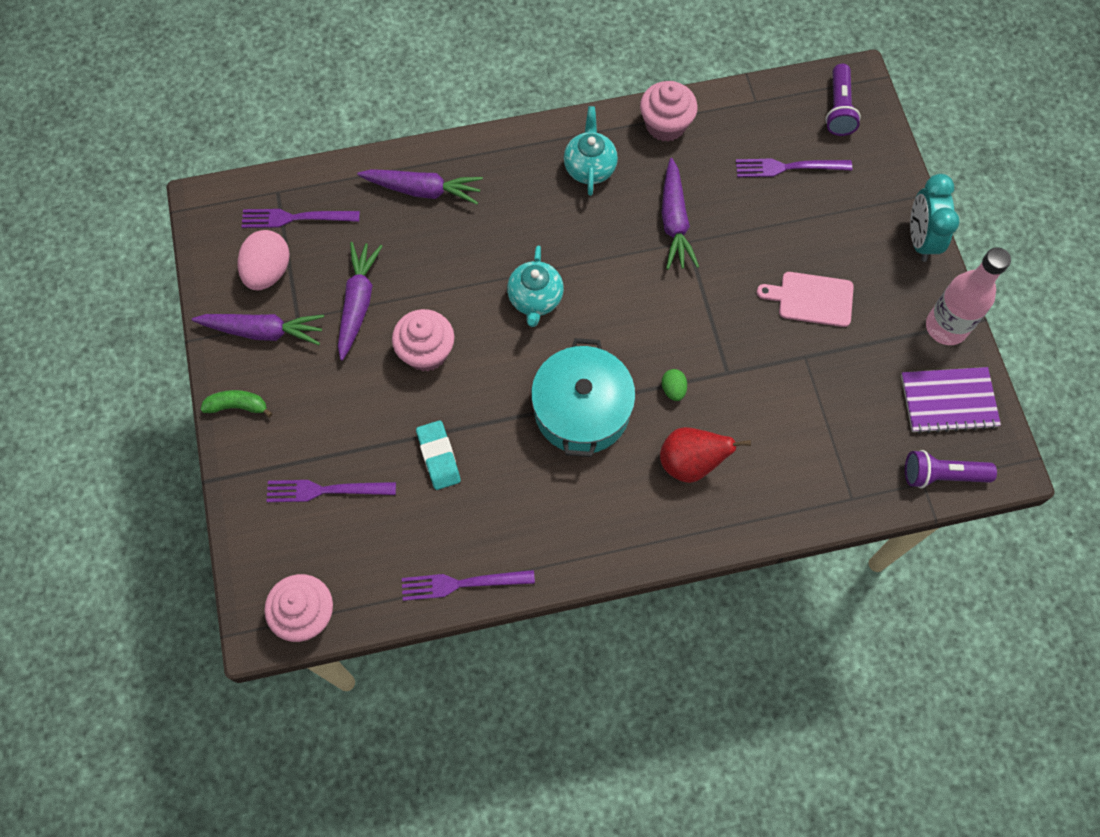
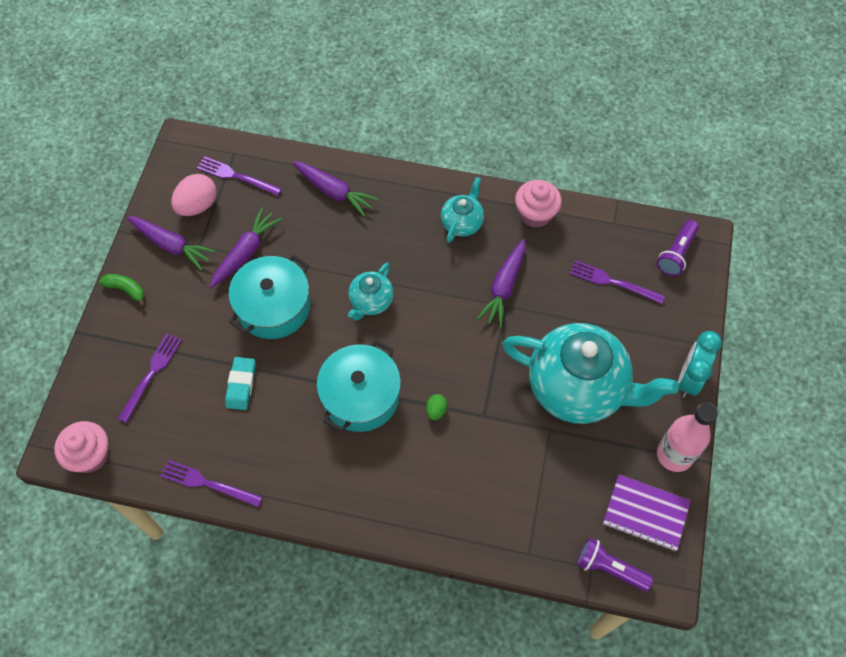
camera: 25 degrees right, 5 degrees down
purple fork [266,480,396,502] -> purple fork turned 90 degrees clockwise [118,333,182,423]
pink cupcake [392,309,454,372] -> turquoise pot [229,255,310,339]
red pear [660,427,751,483] -> none
pink cutting board [757,272,854,327] -> turquoise teapot [502,323,679,424]

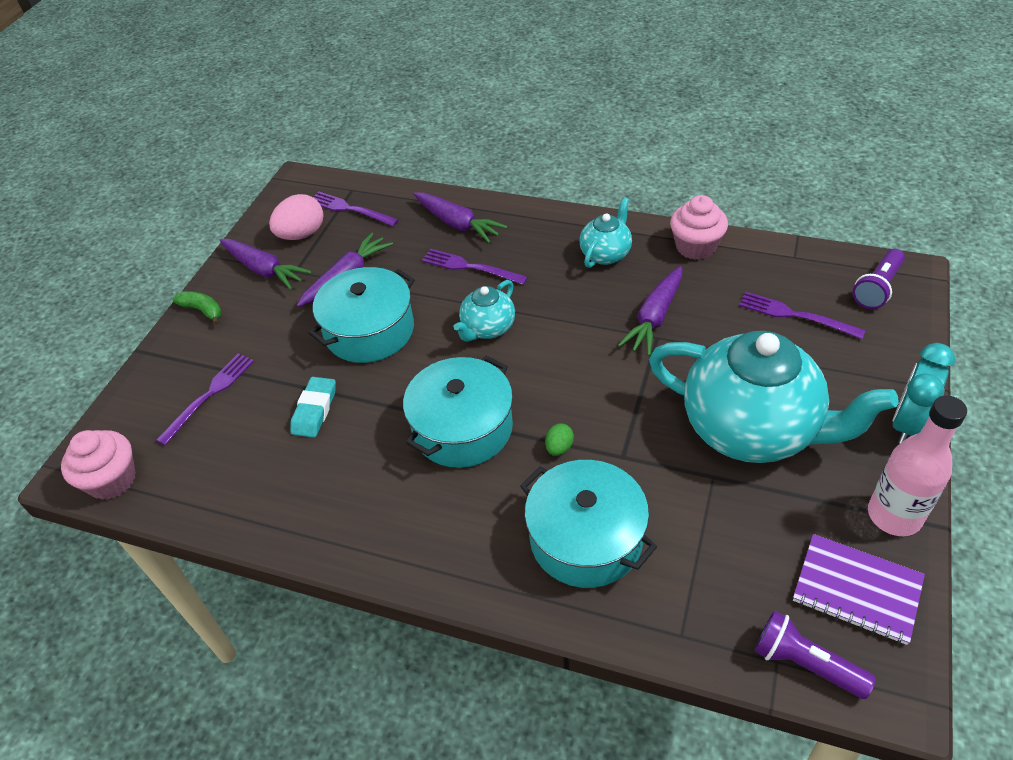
camera: 10 degrees right, 15 degrees down
purple fork [160,460,262,507] -> purple fork moved to [422,249,528,285]
none -> turquoise pot [520,460,657,588]

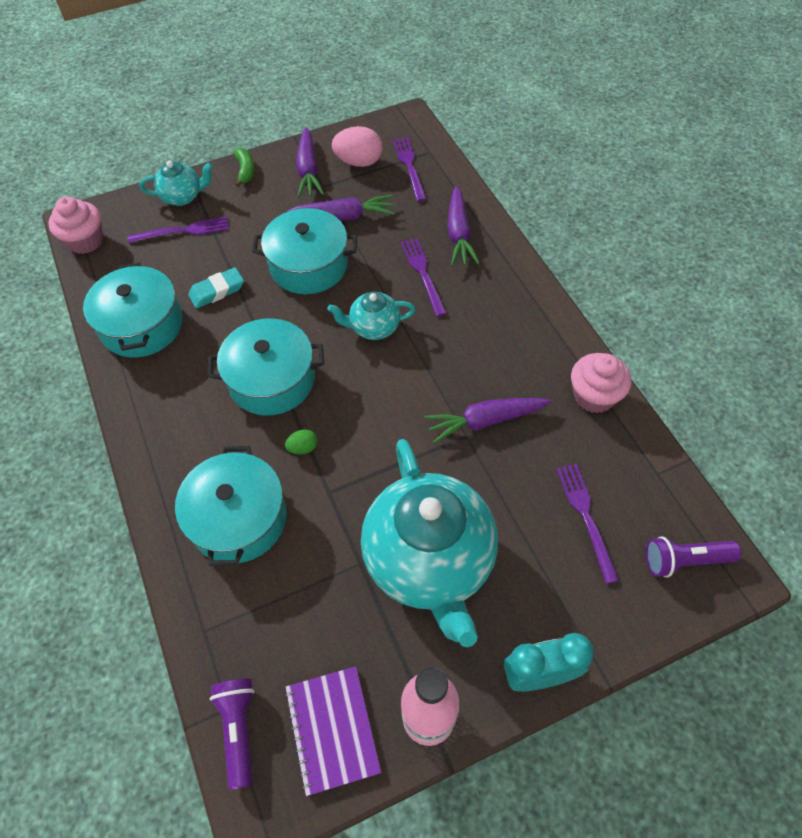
camera: 45 degrees right, 10 degrees up
turquoise teapot [579,197,632,268] -> turquoise teapot moved to [140,161,213,206]
none -> turquoise pot [83,263,183,358]

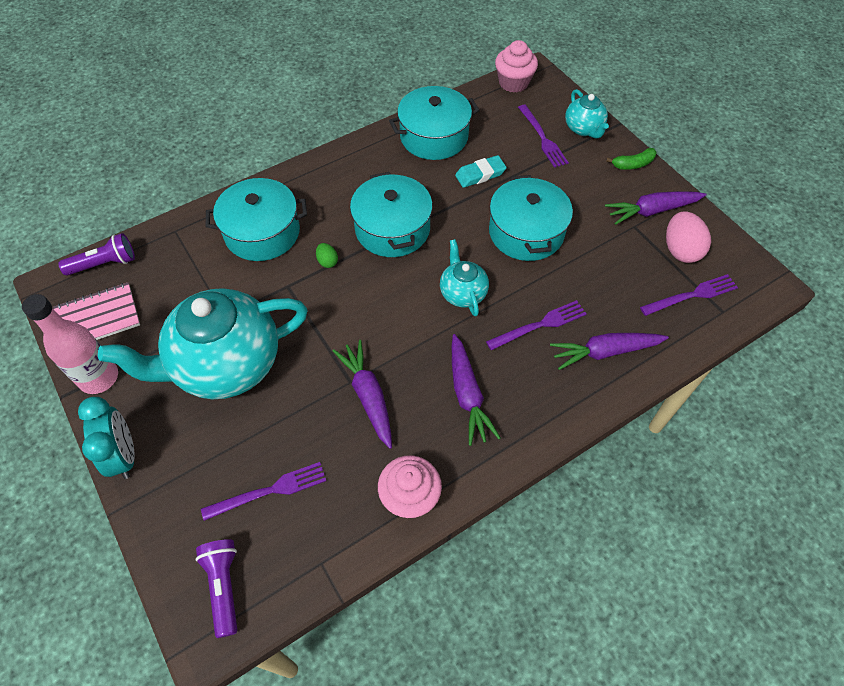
camera: 80 degrees right, 0 degrees up
turquoise eraser [188,267,244,309] -> turquoise eraser turned 75 degrees counterclockwise [455,155,507,188]
purple notebook [285,666,381,796] -> pink notebook [53,283,140,340]
purple carrot [287,195,394,221] -> purple carrot moved to [452,334,501,446]

